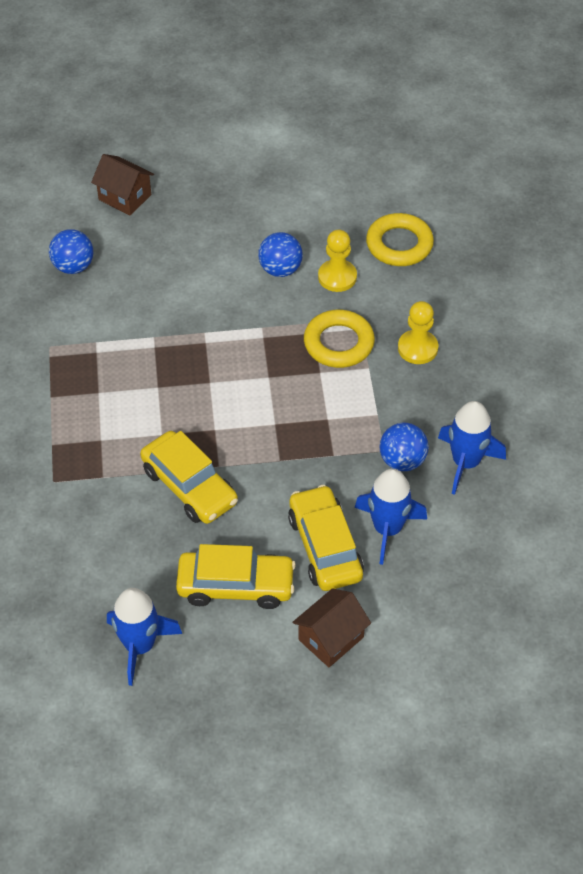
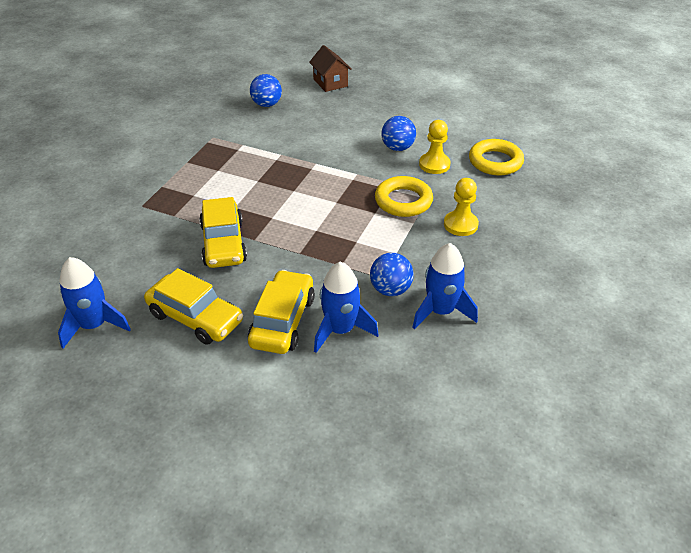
camera: 30 degrees right, 10 degrees down
brown house [292,588,371,667] -> none

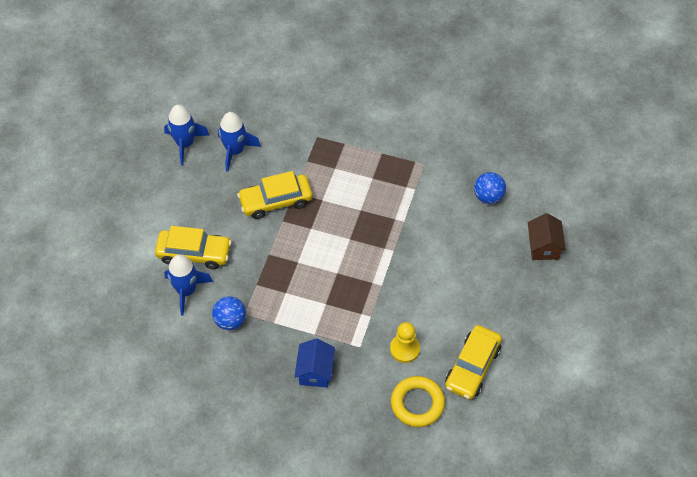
camera: 85 degrees right, 15 degrees up
yellow car [144,268,243,345] -> yellow car moved to [445,325,502,400]
brown house [309,45,352,92] -> brown house turned 60 degrees counterclockwise [528,213,566,260]
yellow ring [375,176,433,217] -> none
blue ball [381,116,416,151] -> none
blue rocket [412,243,478,330] -> blue rocket moved to [218,112,261,172]
yellow pawn [444,178,479,236] -> blue house [294,338,335,388]

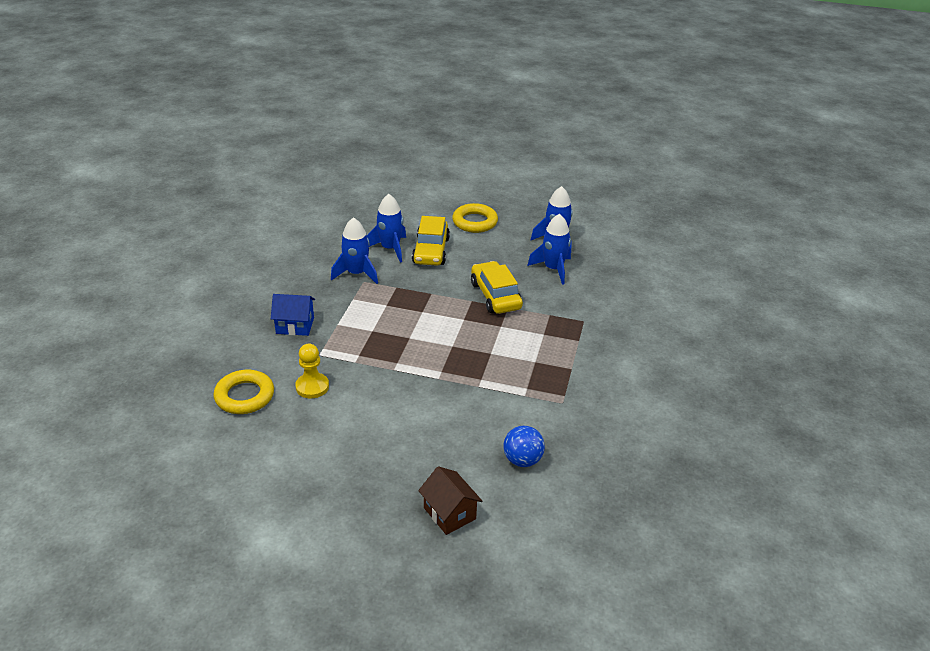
camera: 85 degrees right, 20 degrees down
blue ball [212,296,246,330] -> blue rocket [331,217,378,284]
yellow car [445,325,502,400] -> none
brown house [528,213,566,260] -> brown house turned 60 degrees clockwise [418,466,482,535]
none -> yellow ring [452,203,498,233]

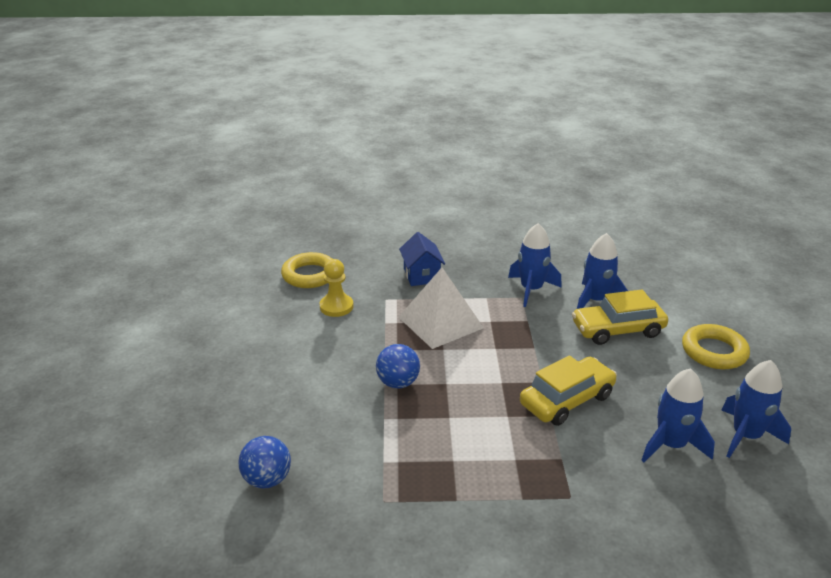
camera: 75 degrees right, 5 degrees down
brown house [418,466,482,535] -> none
none -> blue ball [376,344,420,388]
none -> white pyramid [399,268,484,349]

